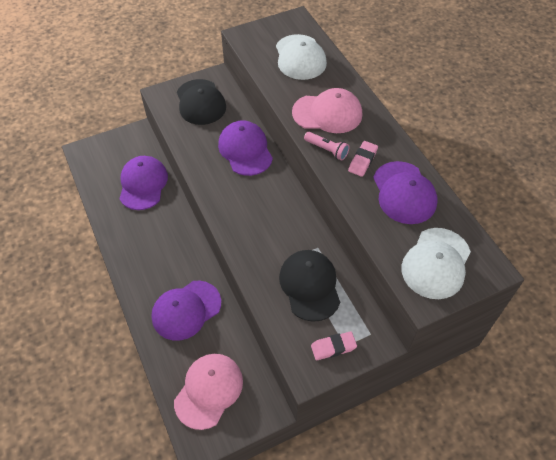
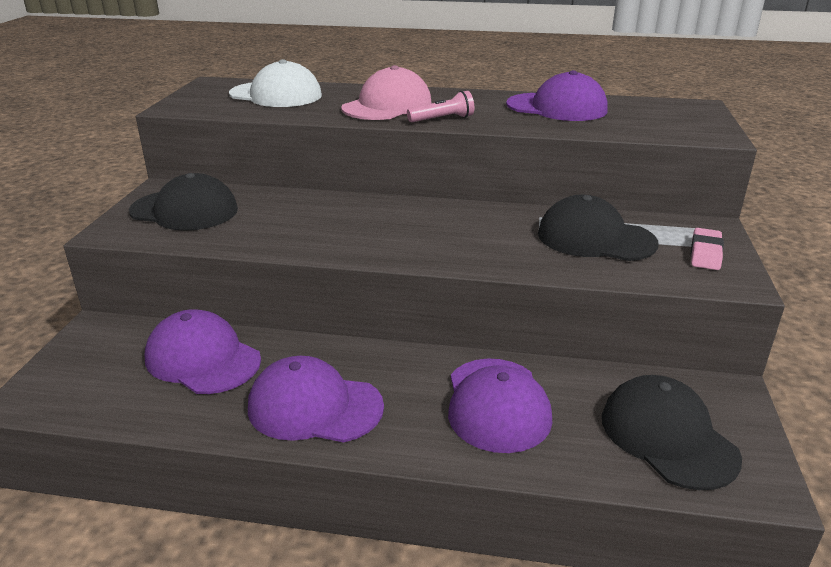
camera: 55 degrees left, 25 degrees down
pink cap [174,354,243,430] -> black cap [602,375,742,490]
purple cap [218,121,273,176] -> purple cap moved to [248,356,384,443]
pink eraser [348,141,378,177] -> none
white cap [401,228,471,299] -> none

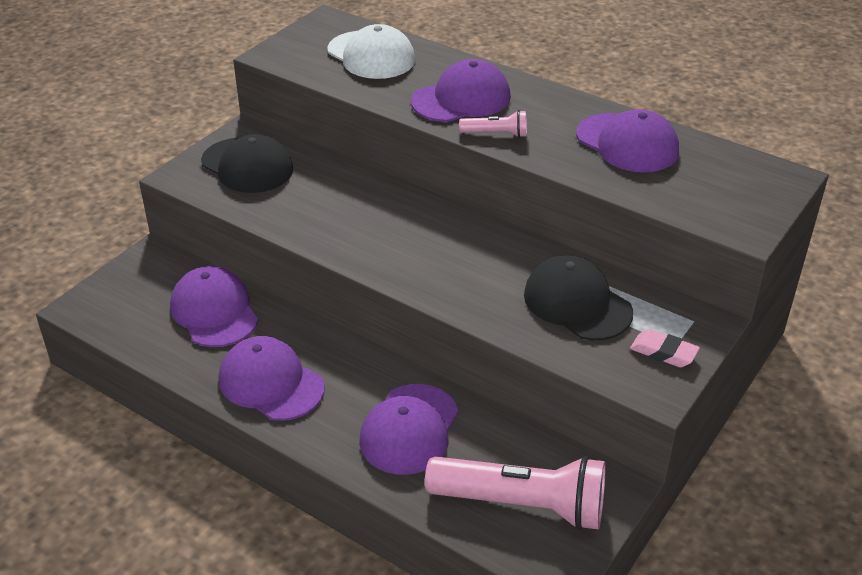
camera: 25 degrees right, 10 degrees up
pink cap [341,65,432,120] -> purple cap [411,59,511,122]
black cap [602,375,742,490] -> pink flashlight [425,456,605,530]
pink eraser [691,228,724,270] -> pink eraser turned 75 degrees clockwise [630,329,700,368]

